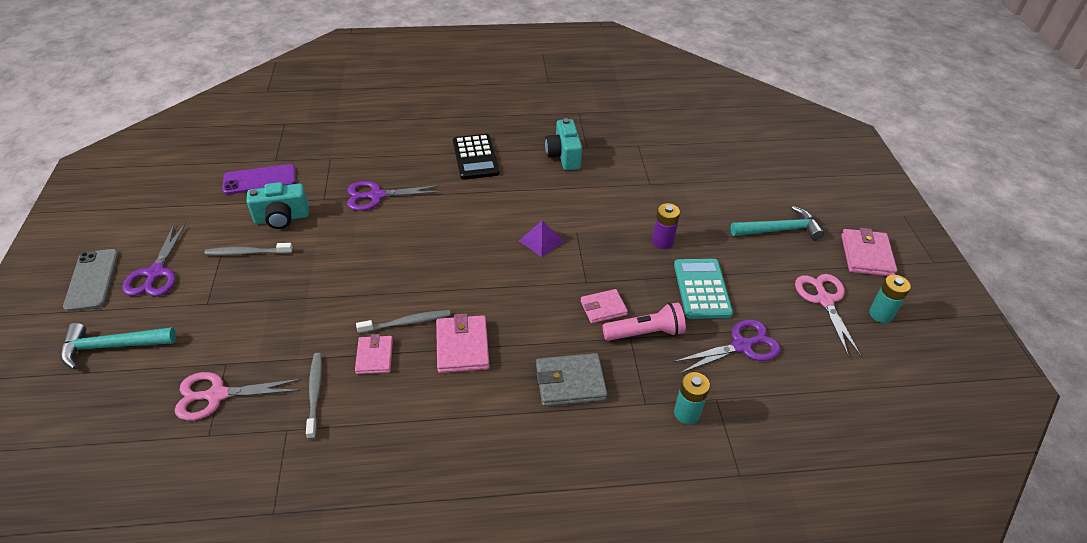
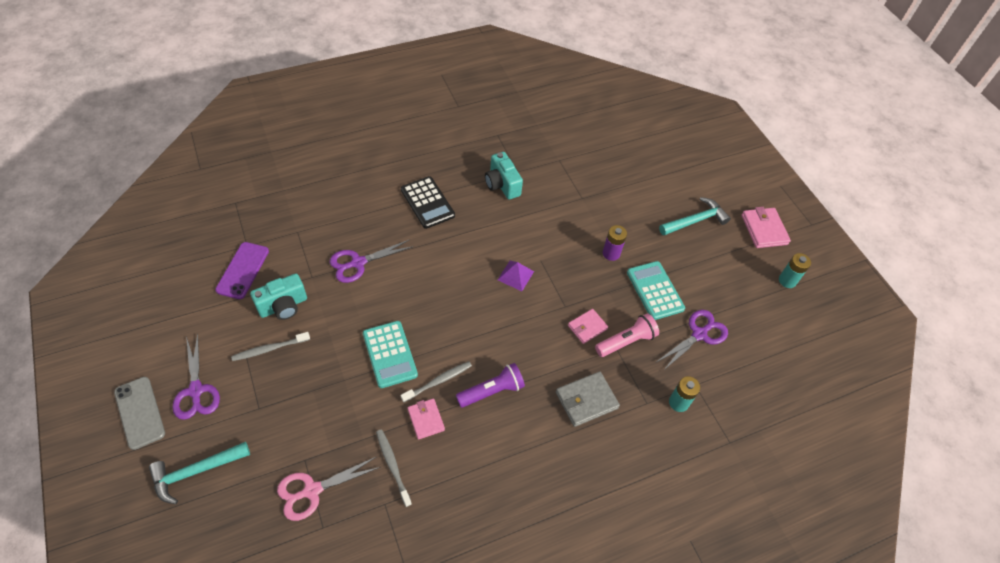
camera: 20 degrees left, 10 degrees up
purple phone [223,164,296,195] -> purple phone turned 45 degrees counterclockwise [215,242,269,299]
pink wallet [436,314,490,373] -> purple flashlight [456,363,525,408]
pink scissors [795,274,861,356] -> none
none -> turquoise calculator [363,321,418,388]

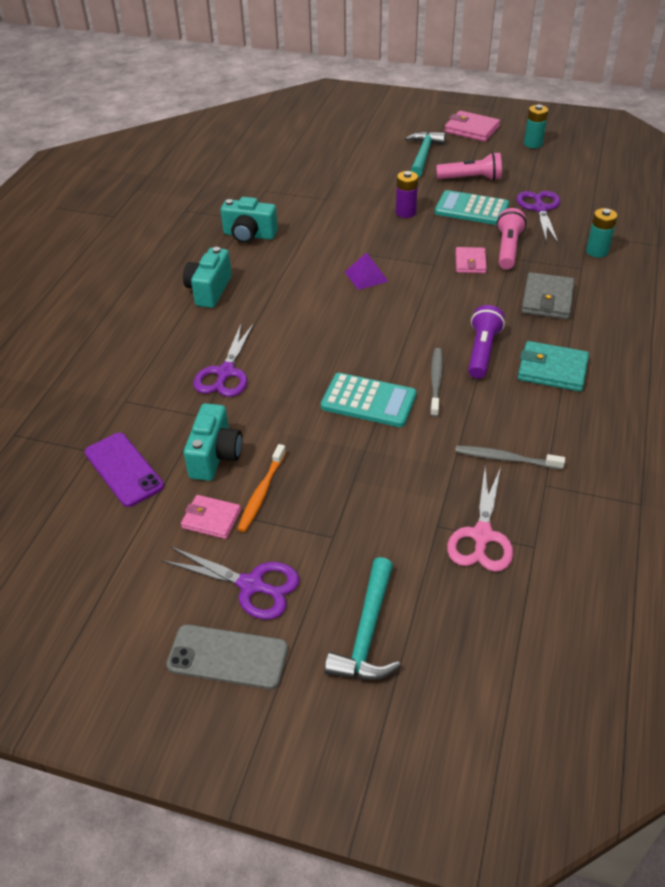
camera: 45 degrees left, 10 degrees down
grey toothbrush [231,332,310,361] -> orange toothbrush [238,444,286,532]
black calculator [401,176,455,229] -> turquoise camera [183,247,232,308]
pink wallet [408,398,445,440] -> pink wallet moved to [181,495,241,539]
none -> pink flashlight [436,152,502,180]
none -> turquoise wallet [518,341,589,392]

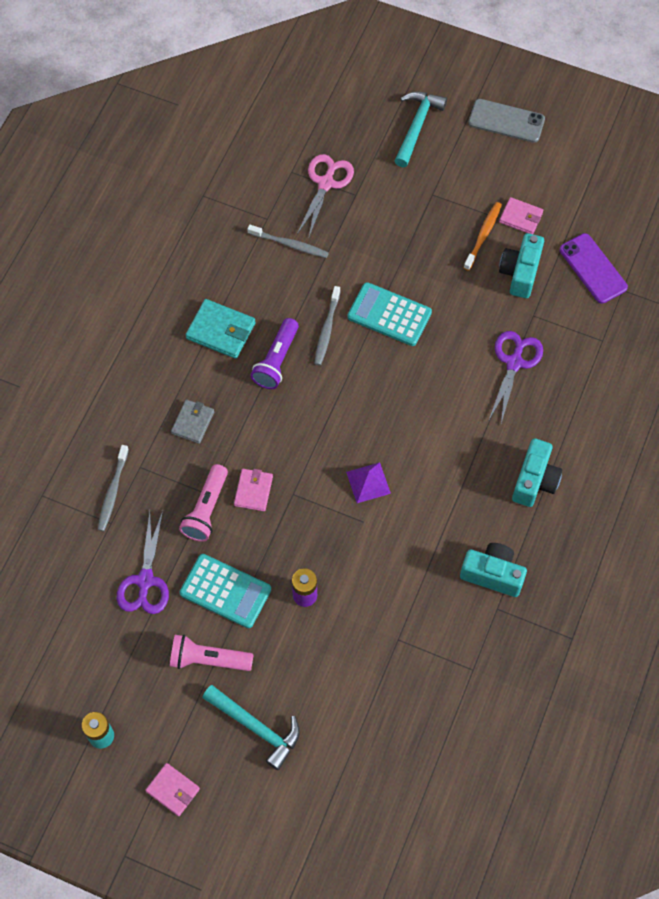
camera: 175 degrees left, 20 degrees up
purple scissors [162,547,299,620] -> none
turquoise hammer [405,131,446,178] -> turquoise hammer turned 75 degrees counterclockwise [202,685,300,770]
pink wallet [445,111,500,142] -> pink wallet [145,763,200,816], size x0.66
grey wallet [521,272,575,319] -> grey wallet [171,399,214,444], size x0.66
turquoise battery [586,208,617,258] -> grey toothbrush [98,445,129,531]

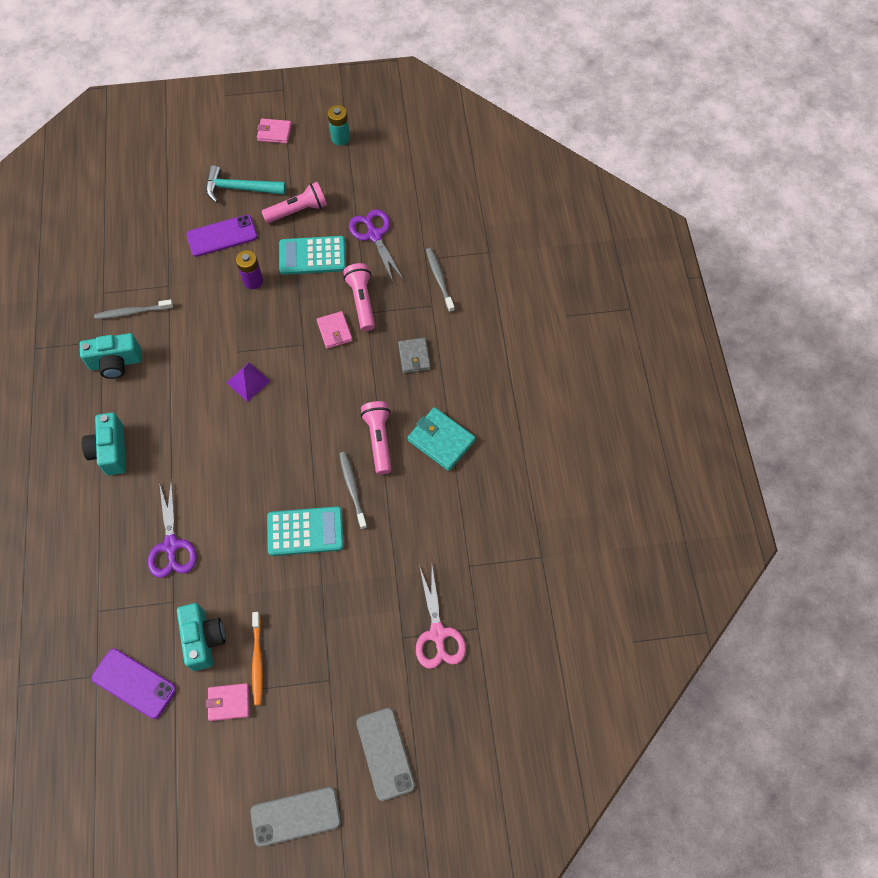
camera: 150 degrees right, 0 degrees up
turquoise wallet [186,299,256,359] -> turquoise wallet turned 45 degrees clockwise [407,407,476,471]
grey toothbrush [247,225,329,258] -> grey toothbrush moved to [94,299,173,319]
purple flashlight [250,318,299,389] -> pink flashlight [361,401,392,475]
turquoise hammer [395,92,447,167] -> grey phone [357,708,415,801]
none -> purple phone [186,215,257,257]

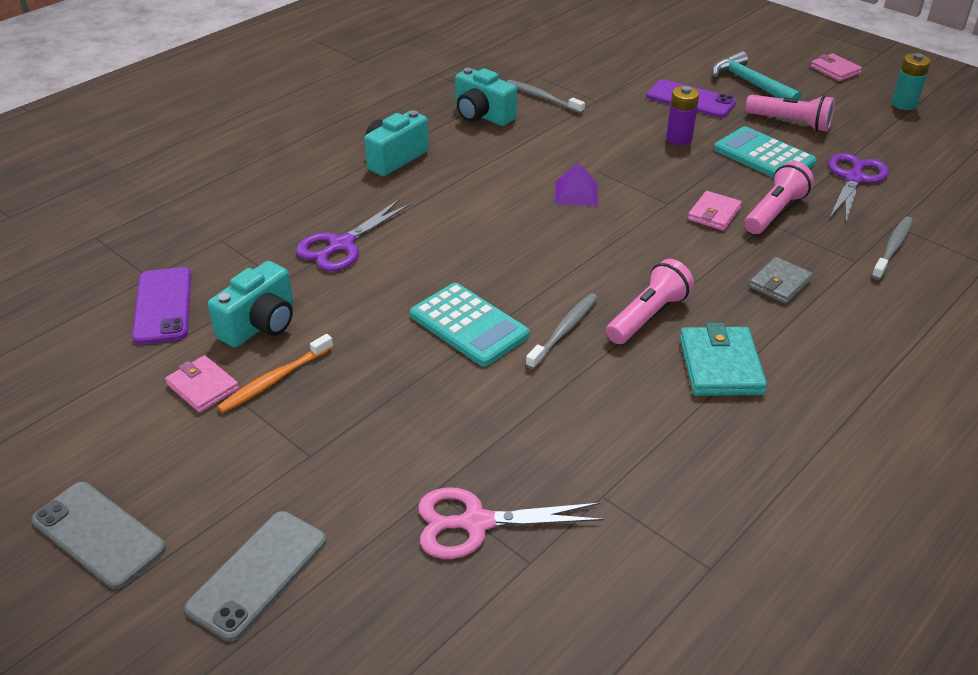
camera: 50 degrees right, 25 degrees down
pink scissors [416,565,466,669] -> pink scissors turned 45 degrees clockwise [418,487,604,559]

